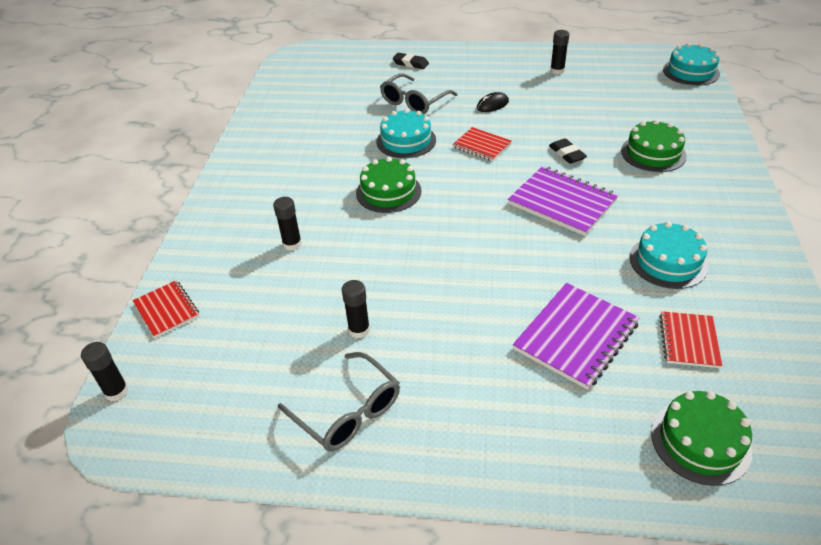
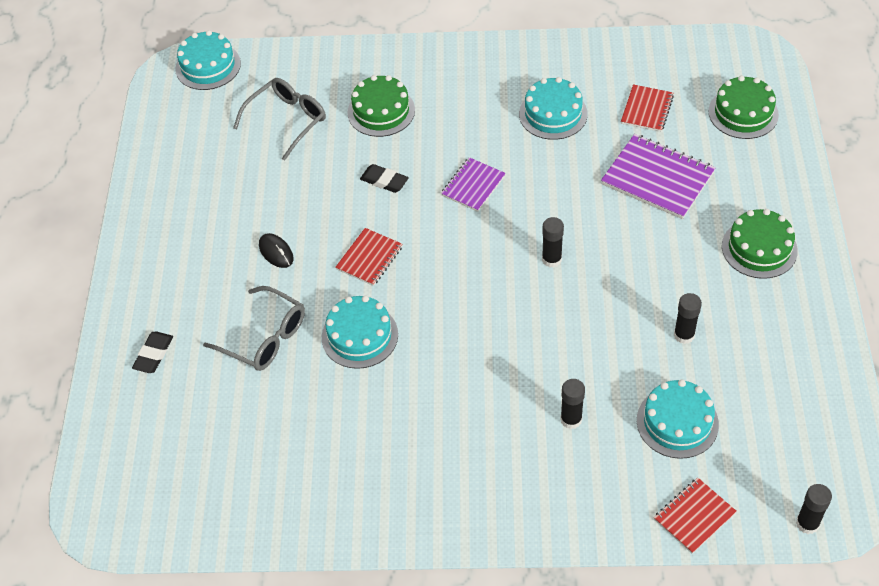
camera: 95 degrees left, 10 degrees up
grey glasses [278,352,400,452] -> grey glasses moved to [233,78,326,161]
green cake [356,157,421,213] -> green cake moved to [722,209,798,279]
purple notebook [508,166,619,236] -> purple notebook [441,157,506,212], size x0.60
black eraser [549,138,587,164] -> black eraser turned 60 degrees clockwise [360,164,409,193]
black glue stick [550,30,569,75] -> black glue stick moved to [542,217,564,268]
red notebook [659,311,722,368] -> red notebook turned 75 degrees counterclockwise [621,84,674,132]
none -> turquoise cake [637,379,719,459]

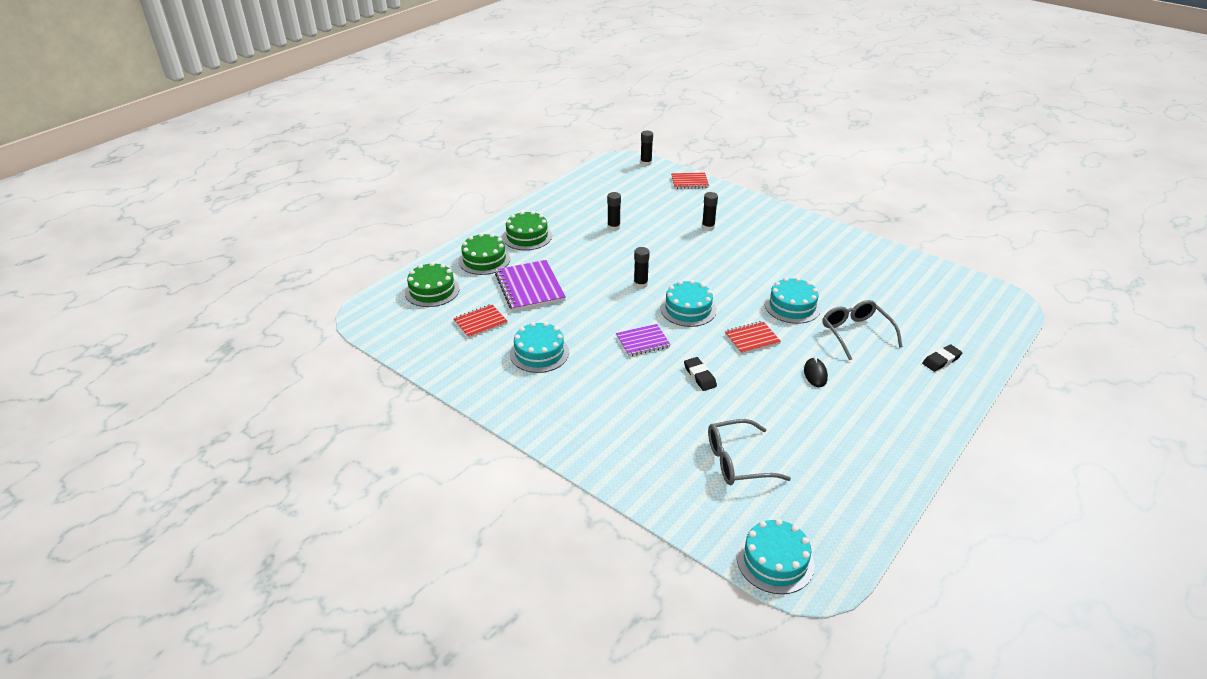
camera: 145 degrees left, 15 degrees down
green cake [347,75,415,137] -> green cake moved to [459,233,510,275]
turquoise cake [637,379,719,459] -> turquoise cake moved to [661,280,716,327]

